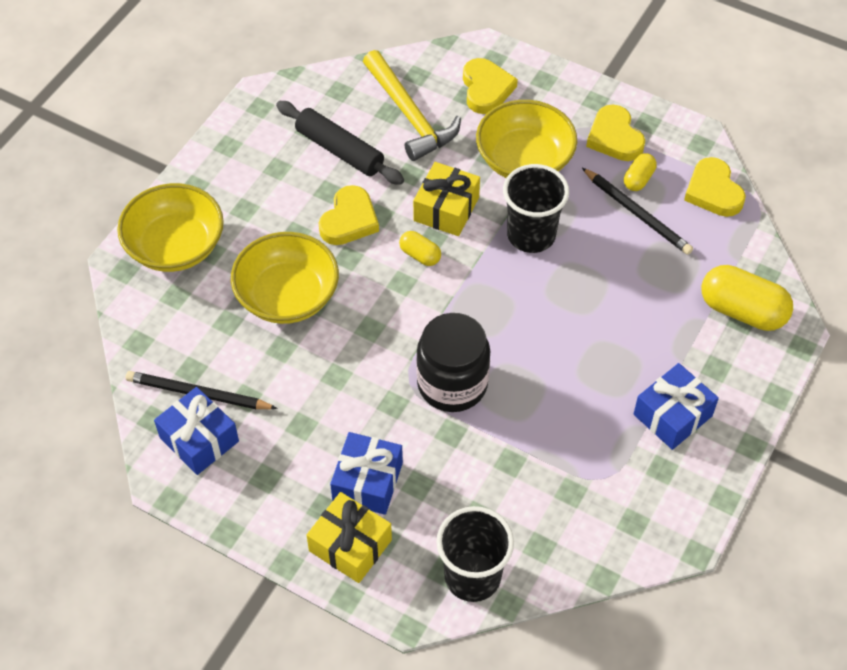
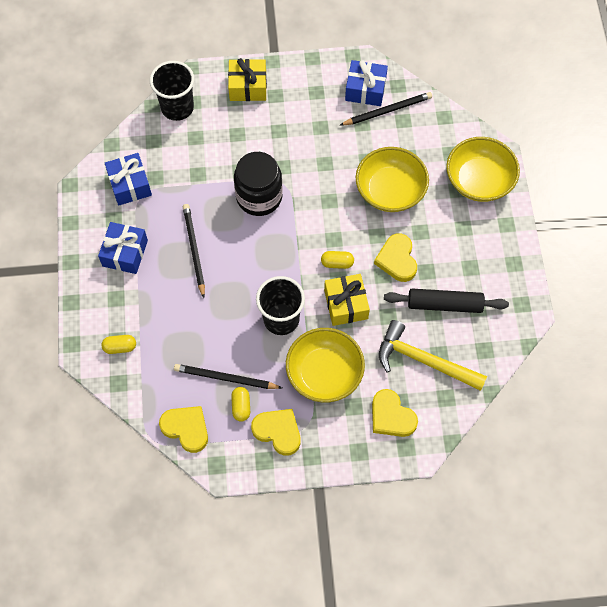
camera: 145 degrees right, 10 degrees up
blue gift [330,432,403,515] -> blue gift moved to [105,153,152,206]
yellow capsule [701,265,793,331] -> yellow capsule [101,335,136,354], size x0.52
none -> black pencil [183,204,205,298]

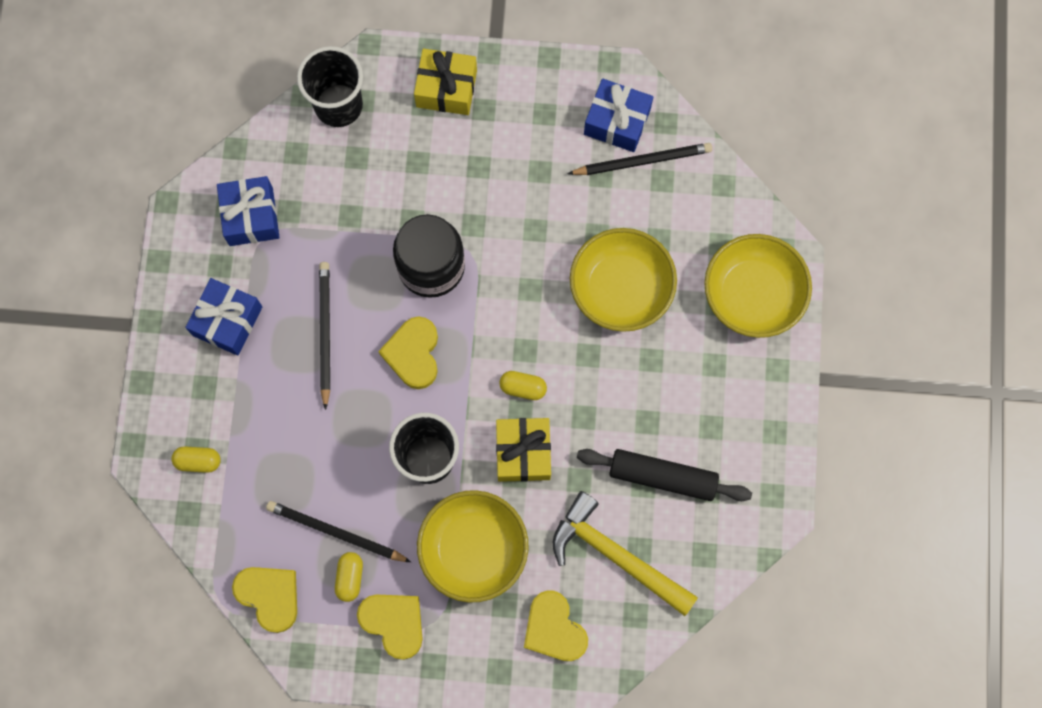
camera: 10 degrees right, 10 degrees up
yellow heart [374,233,417,282] -> yellow heart moved to [378,316,438,389]

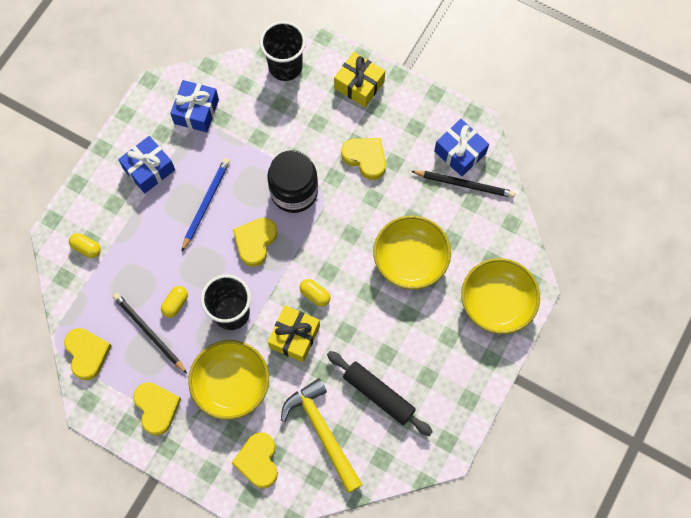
camera: 25 degrees right, 5 degrees down
black pencil [319,262,330,410] -> blue pencil [181,158,230,252]
yellow capsule [335,552,363,602] -> yellow capsule moved to [161,286,188,318]
none -> yellow heart [341,138,386,180]

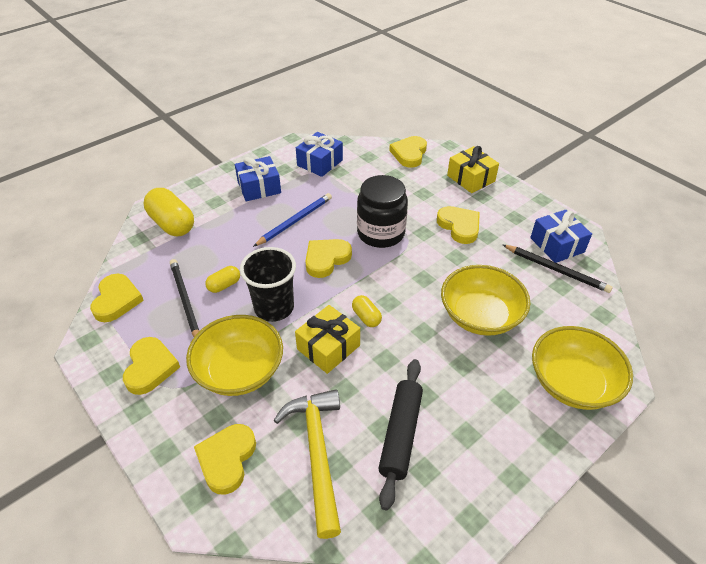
camera: 20 degrees right, 25 degrees down
yellow capsule [69,233,101,258] -> yellow capsule [144,188,194,236], size x1.94
black cup [260,21,306,81] -> yellow heart [389,136,427,168]
black rolling pin [327,351,433,436] -> black rolling pin turned 45 degrees clockwise [378,359,423,510]

